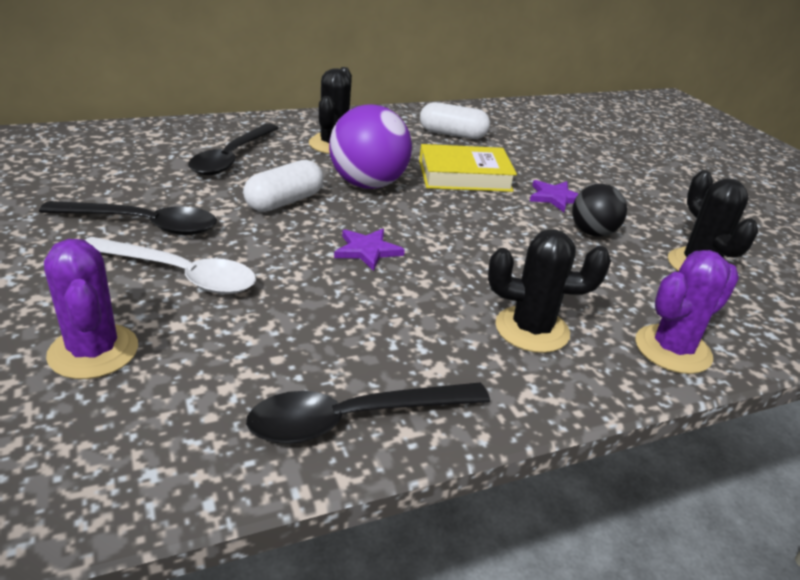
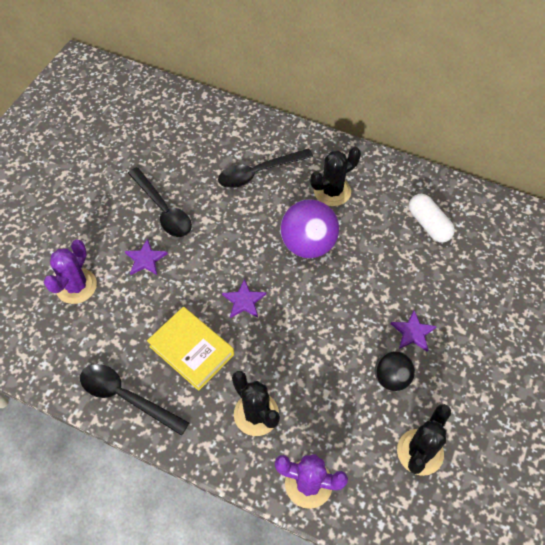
camera: 50 degrees right, 25 degrees up
white spoon [85,237,256,294] -> purple star [125,238,168,275]
white capsule [243,160,324,212] -> none
yellow book [419,144,517,192] -> yellow book moved to [147,307,234,391]

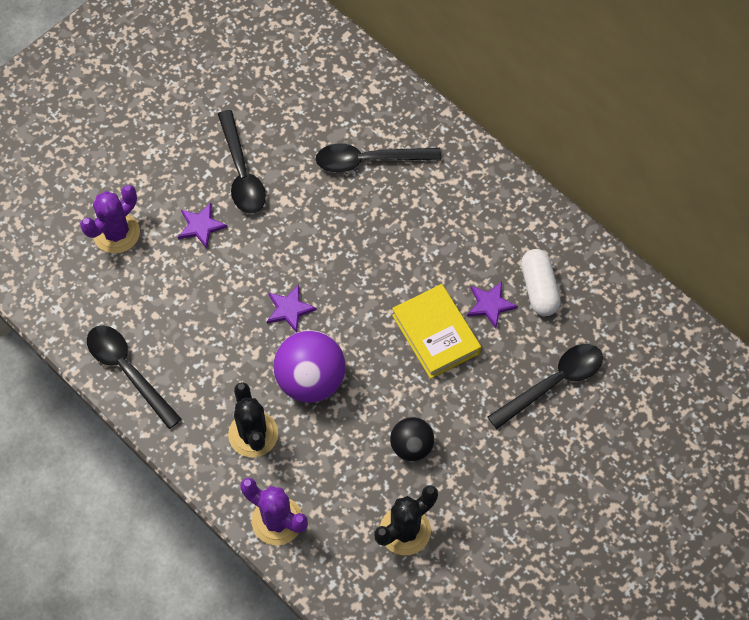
camera: 20 degrees right, 5 degrees up
yellow book [147,307,234,391] -> yellow book moved to [392,284,481,379]
purple ball [280,199,339,258] -> purple ball moved to [274,330,346,403]
black cactus [310,147,361,206] -> none
purple star [391,310,437,352] -> purple star moved to [467,281,518,328]
none -> black spoon [488,344,603,429]

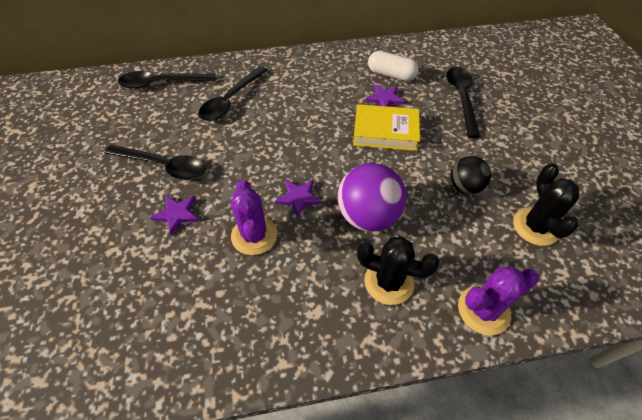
camera: 55 degrees left, 10 degrees down
purple cactus [80,185,140,253] -> purple cactus moved to [231,179,277,255]
black spoon [87,325,182,429] -> black spoon moved to [118,71,216,89]

